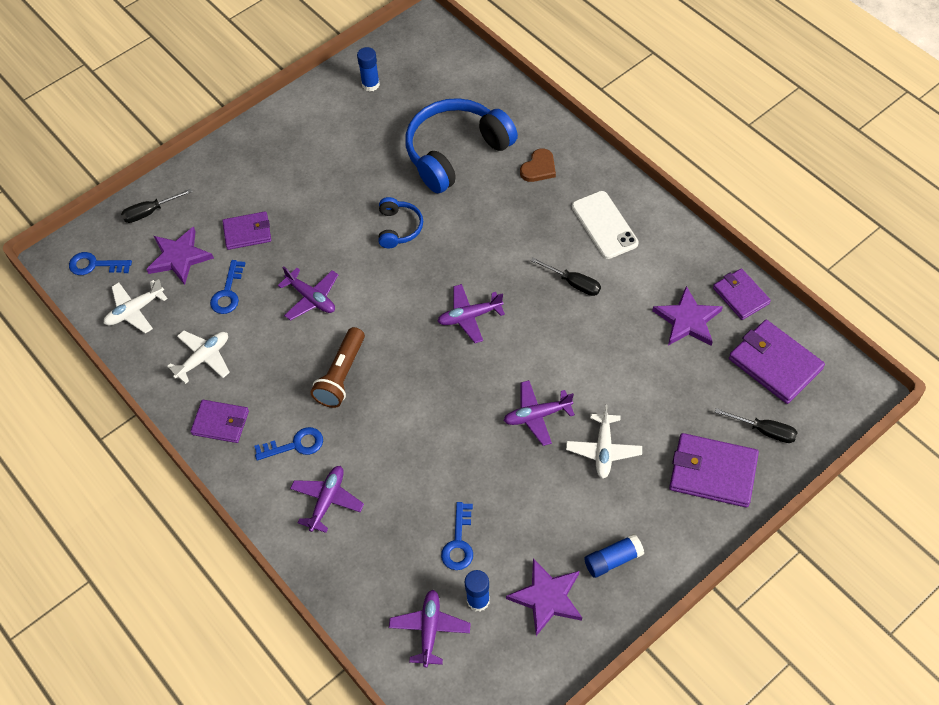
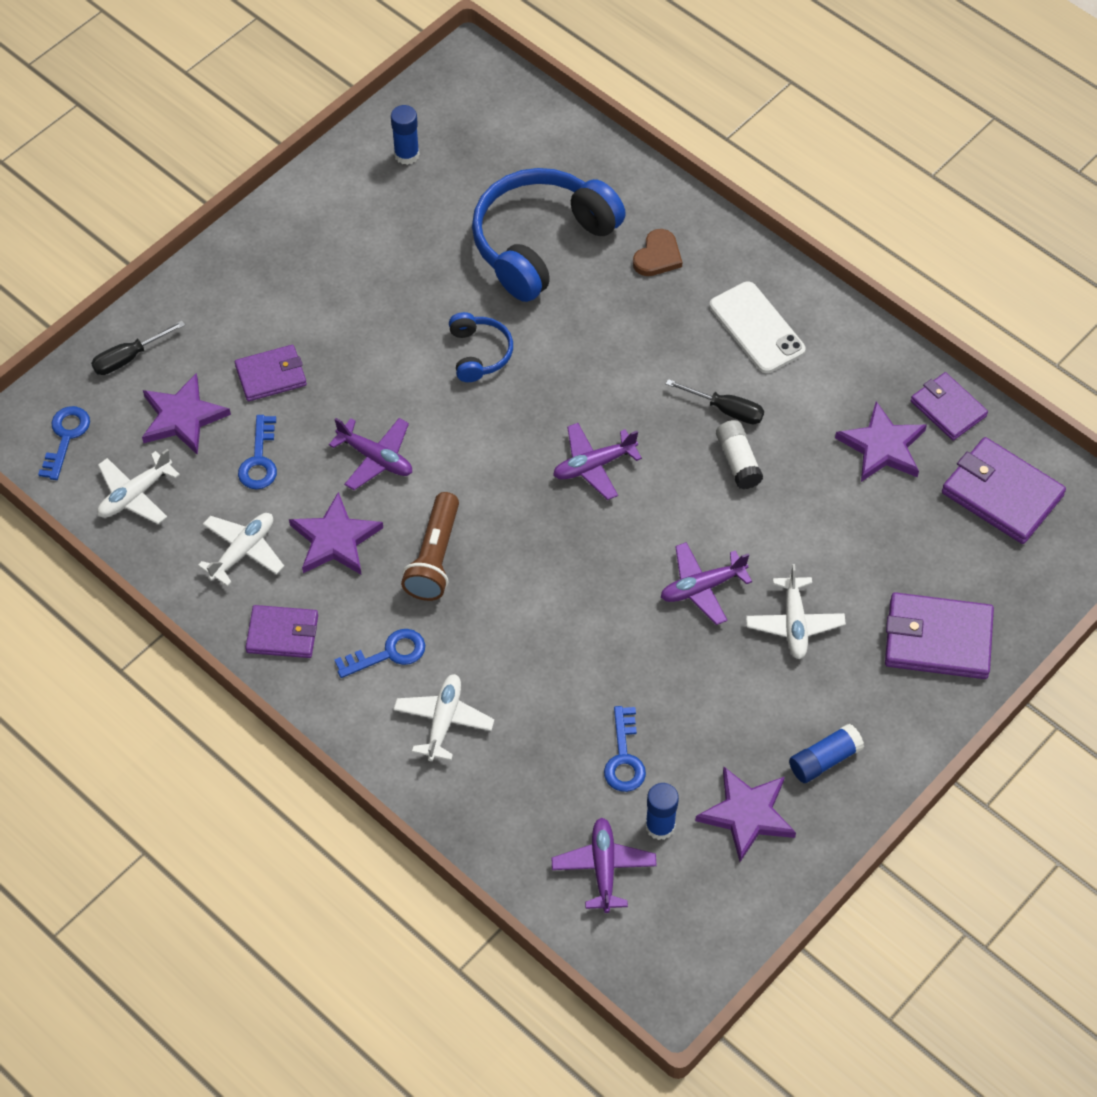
camera: 10 degrees left, 0 degrees up
blue key [69,252,132,275] -> blue key turned 105 degrees clockwise [38,406,90,480]
purple plane [290,466,364,533] -> white plane [394,674,494,761]
black screwdriver [715,408,798,443] -> none
none -> purple star [289,492,383,575]
none -> white glue stick [716,420,763,489]

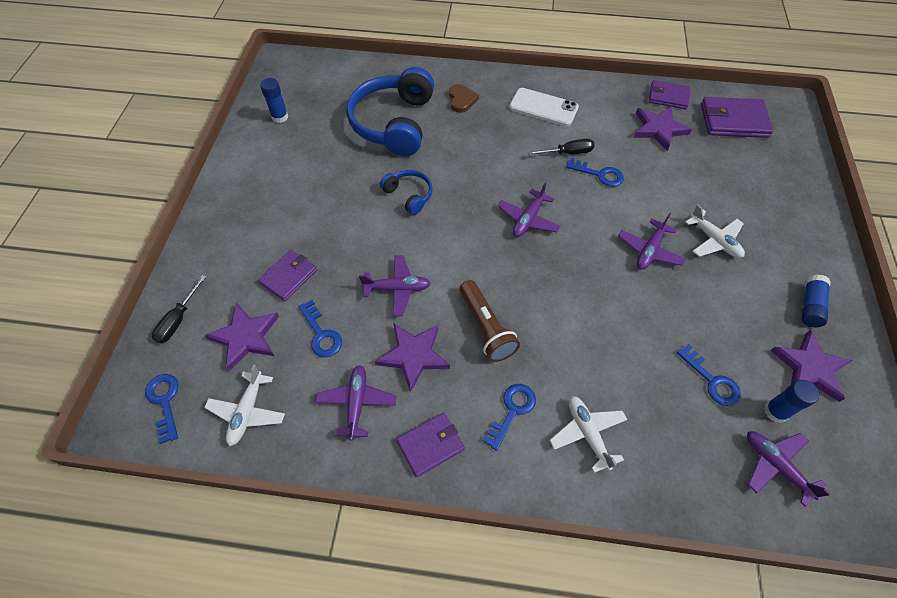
camera: 35 degrees left, 0 degrees up
white plane [198,513,284,586] -> purple plane [315,365,396,441]
white glue stick [716,420,763,489] -> blue key [566,158,624,187]
purple wallet [885,592,994,679] -> none

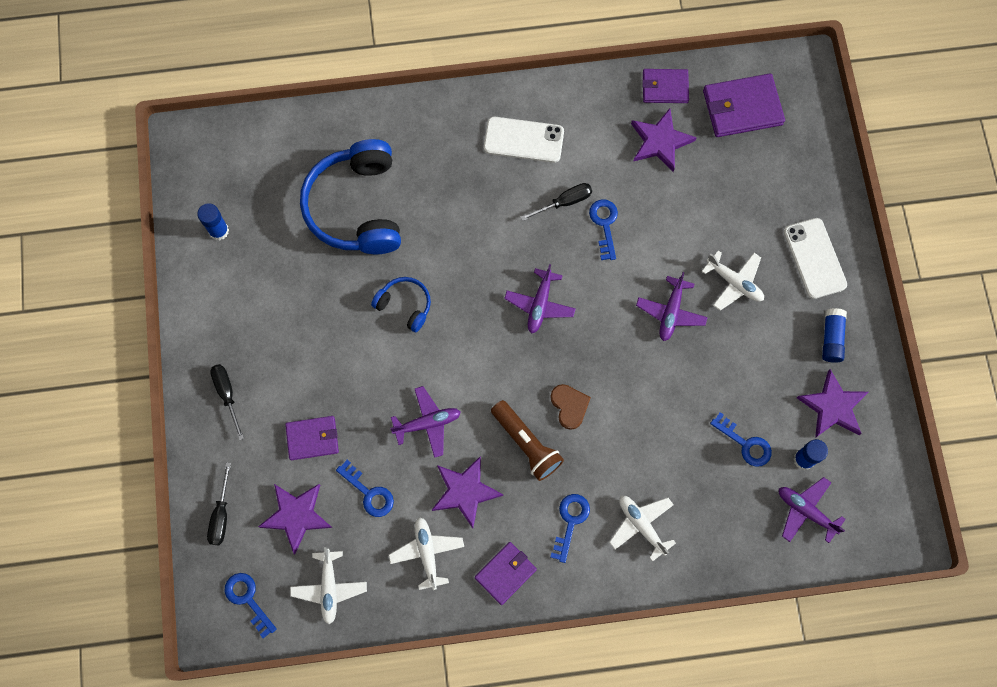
camera: 15 degrees left, 15 degrees up
purple wallet [258,250,317,301] -> purple wallet turned 60 degrees clockwise [285,416,339,460]
purple plane [315,365,396,441] -> white plane [389,517,464,590]
brown heart [449,84,479,113] -> brown heart moved to [550,384,591,430]
blue key [566,158,624,187] -> blue key turned 105 degrees counterclockwise [589,200,618,260]
none -> black screwdriver [210,364,244,440]
none -> white phone [784,218,847,299]

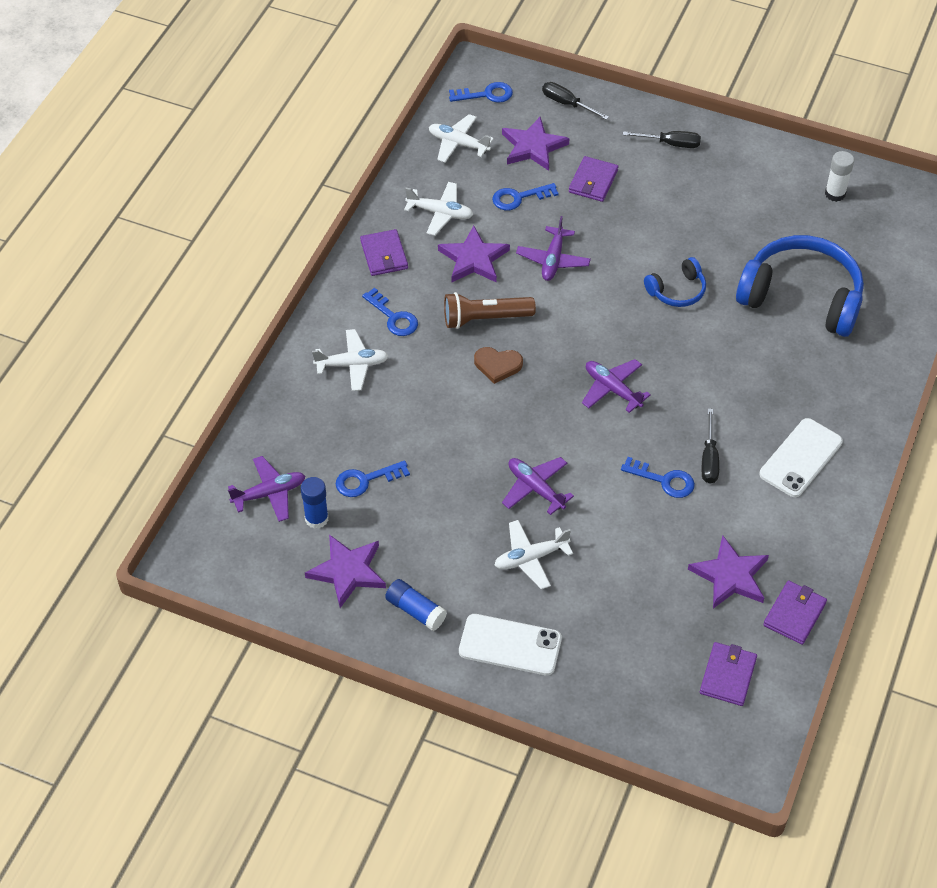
camera: 120 degrees right, 20 degrees down
blue glue stick [197,203,229,240] -> white glue stick [825,151,854,202]
purple wallet [703,74,785,137] -> purple wallet [700,642,757,706], size x0.64

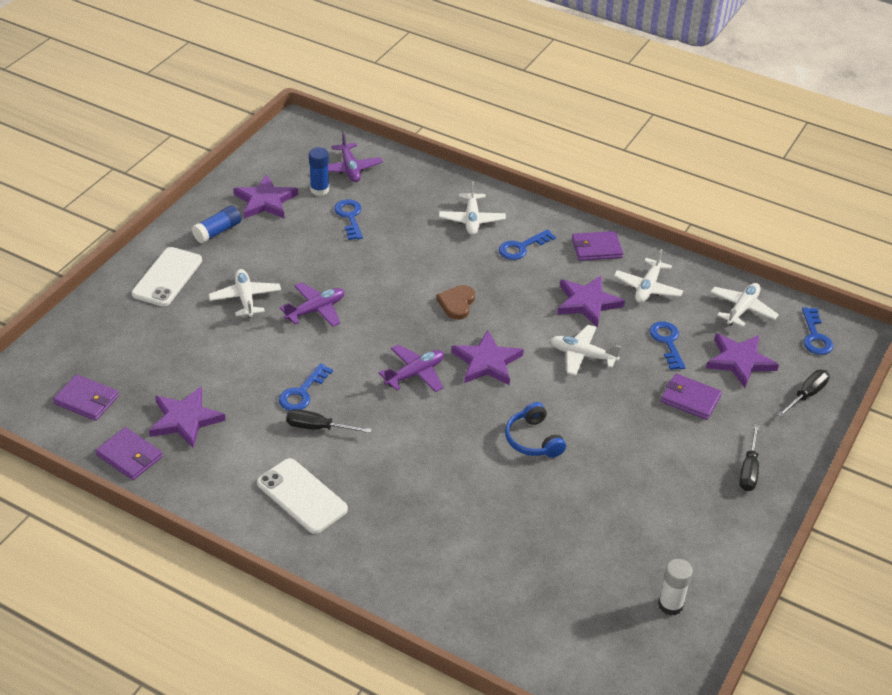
camera: 95 degrees right, 10 degrees down
brown flashlight [444,292,536,329] -> none
purple plane [516,216,591,281] -> white plane [550,325,621,376]
blue headphones [736,235,864,337] -> none
none -> purple star [451,330,524,385]

